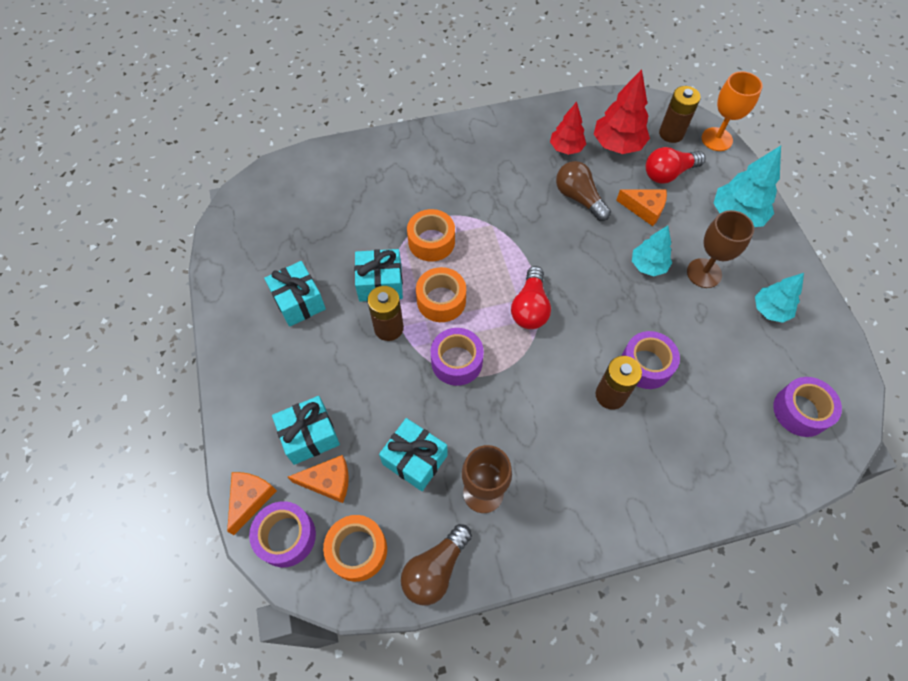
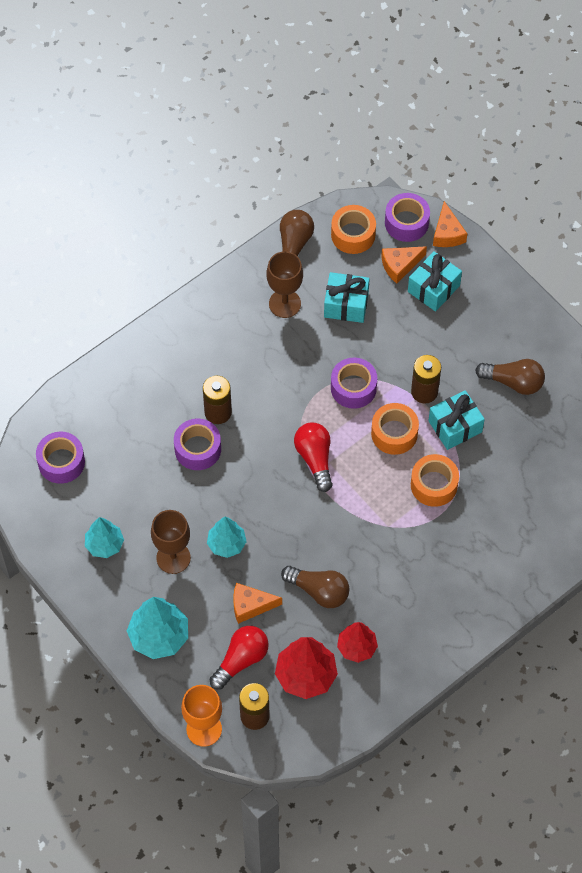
camera: 155 degrees right, 0 degrees up
turquoise gift [264,261,326,327] -> brown light bulb [475,359,545,395]

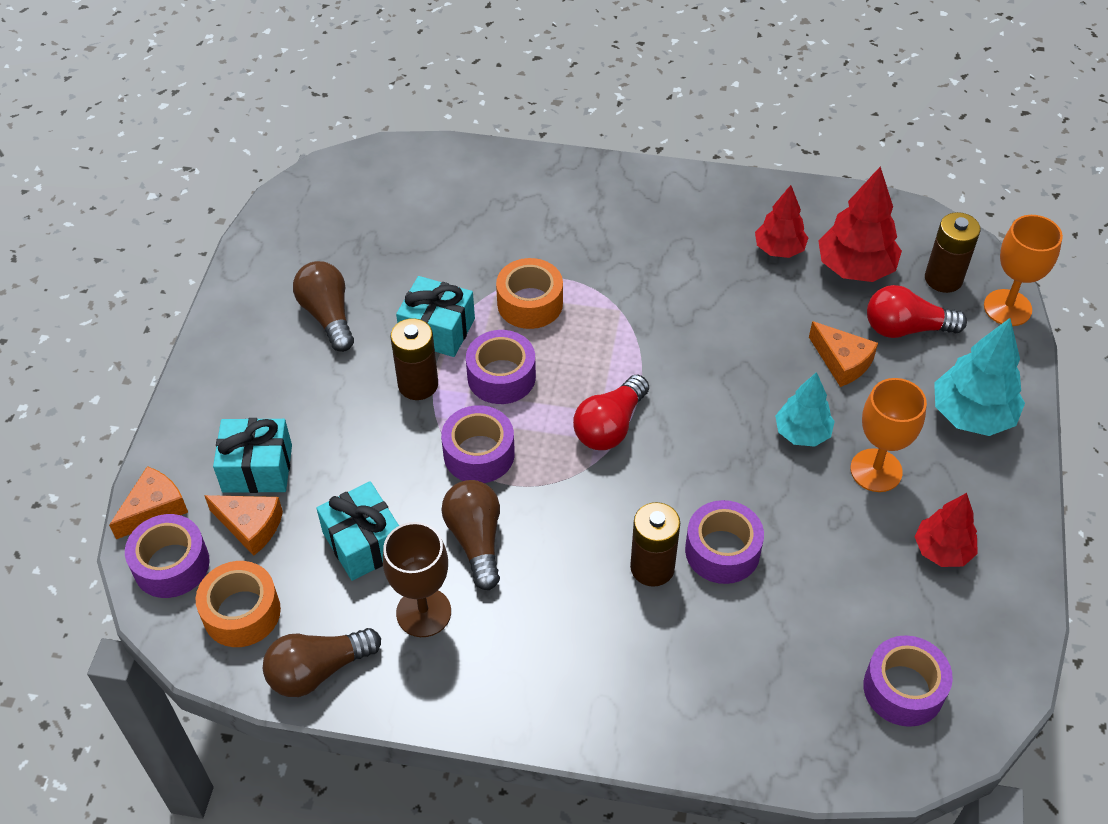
camera: 130 degrees left, 10 degrees down
turquoise tree [85,517,124,558] -> red tree [915,493,978,567]
brown goblet [151,510,191,574] -> orange goblet [850,378,927,492]
brown light bulb [281,566,349,608] -> brown light bulb moved to [442,480,500,590]
orange tape [371,403,419,455] -> purple tape [466,330,536,404]

